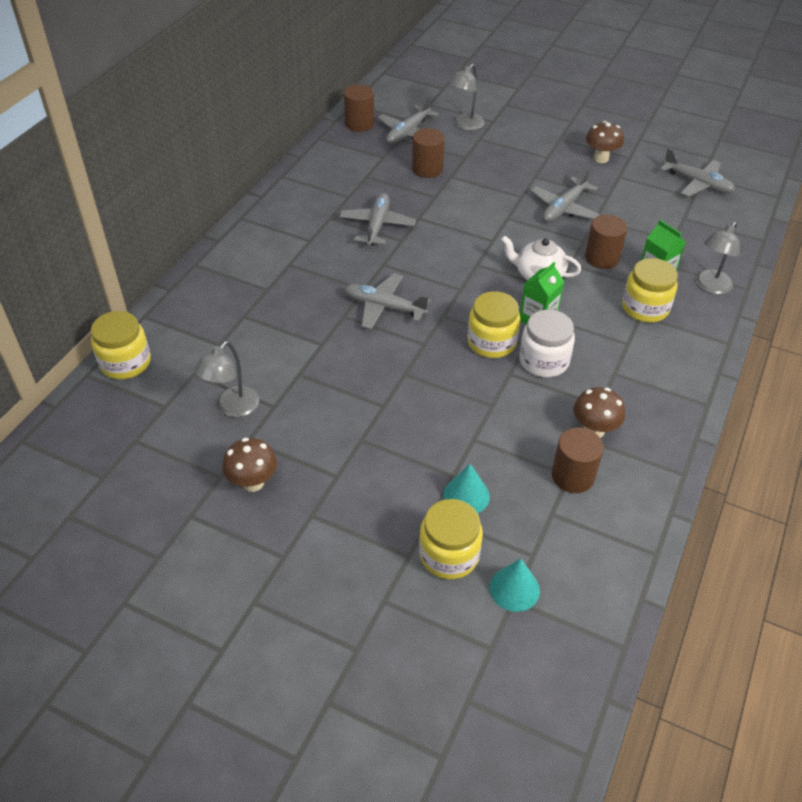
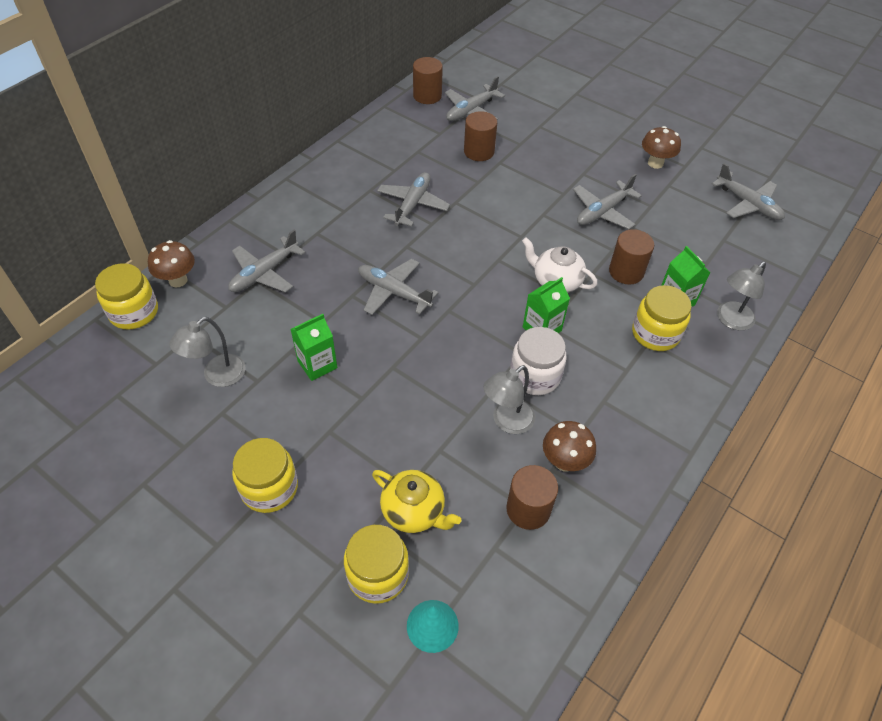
camera: 10 degrees right, 5 degrees up
brown mushroom [222,438,277,492] -> brown mushroom moved to [148,240,195,287]
turquoise cone [443,464,490,514] -> yellow teapot [372,470,461,533]
grey lamp [448,64,484,131] -> grey lamp moved to [483,365,535,434]
yellow jar [467,291,520,358] -> yellow jar moved to [232,438,298,513]
none -> grey plane [228,230,306,293]
none -> green carton [290,314,337,381]

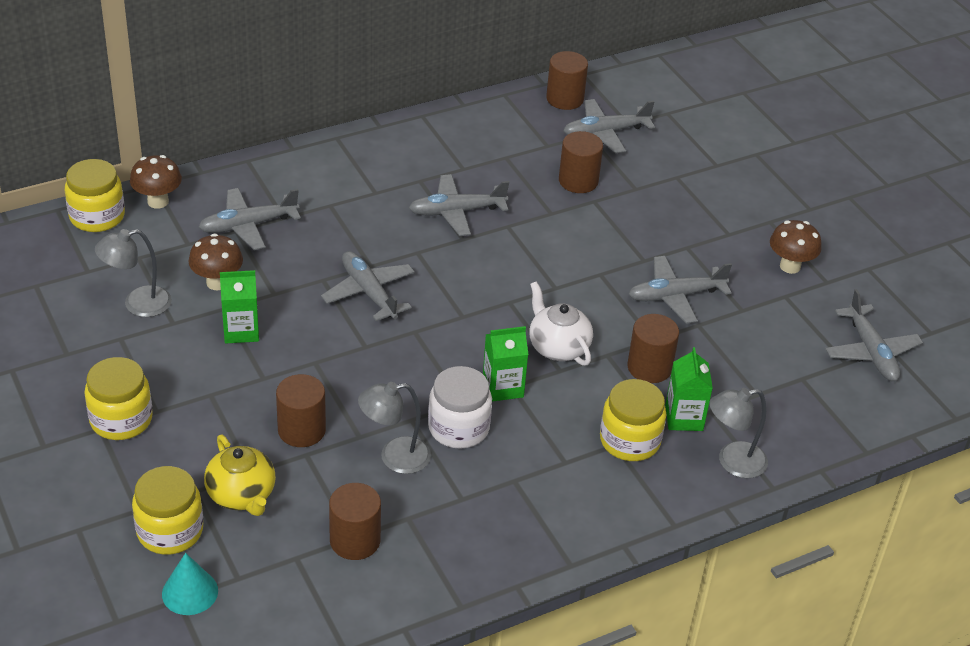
camera: 25 degrees right, 10 degrees down
grey plane [377,172,450,227] -> grey plane turned 150 degrees counterclockwise [409,174,509,236]
brown mushroom [543,421,596,471] -> brown mushroom moved to [188,233,243,290]
none -> brown cylinder [276,374,326,447]

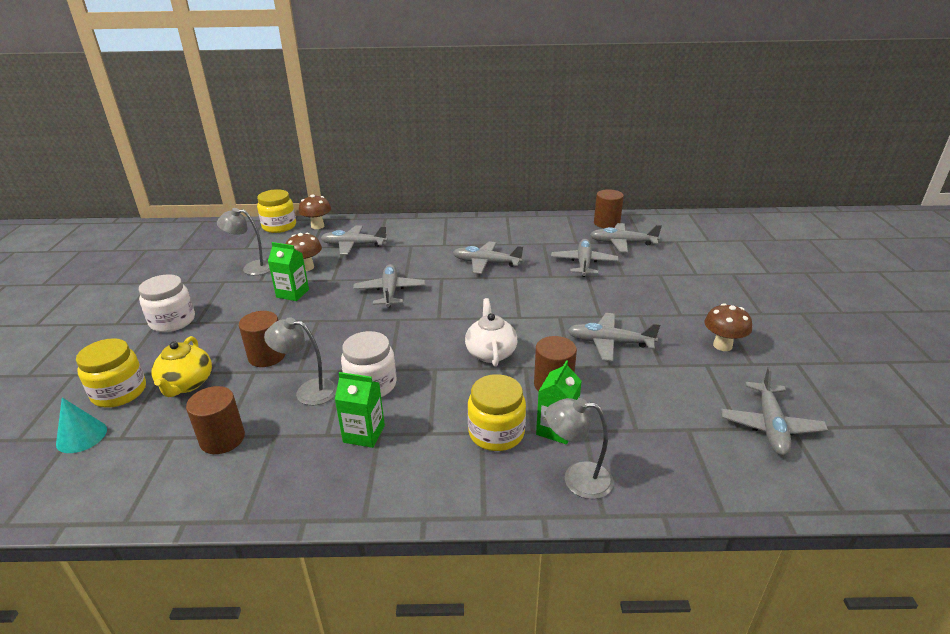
camera: 30 degrees right, 10 degrees down
yellow jar [85,357,153,440] -> white jar [139,274,195,332]
green carton [483,326,529,402] -> green carton moved to [335,372,385,448]
brown cylinder [559,131,603,193] -> grey plane [551,239,619,277]

